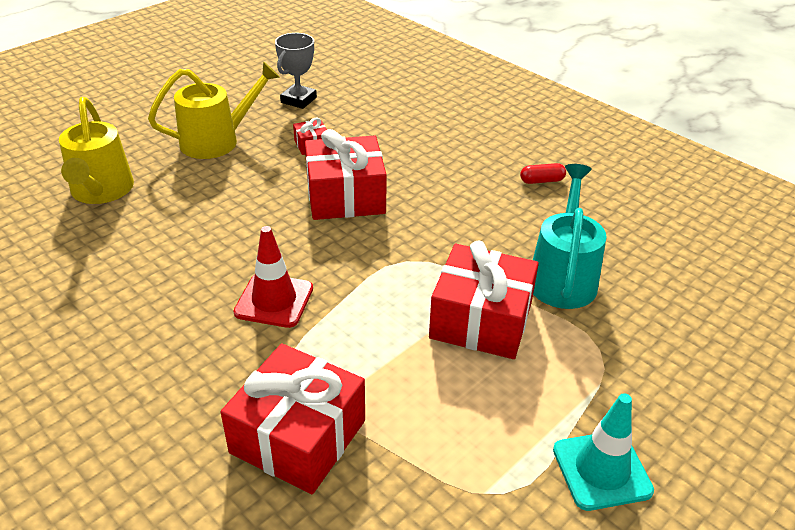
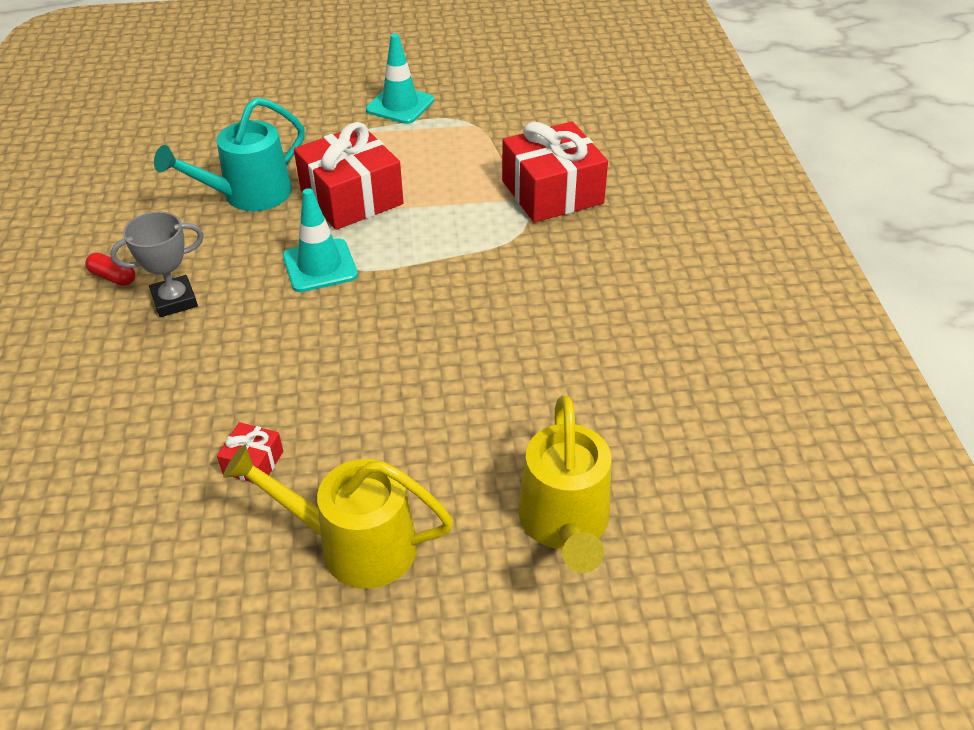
camera: 140 degrees left, 5 degrees up
yellow watering can [59,97,134,204] -> yellow watering can turned 150 degrees clockwise [518,395,611,573]
red traffic cone [234,226,313,328] -> none
grey trophy [275,33,317,109] -> grey trophy moved to [110,211,204,317]
red gift [305,129,387,220] -> none
none -> turquoise traffic cone [283,188,358,292]

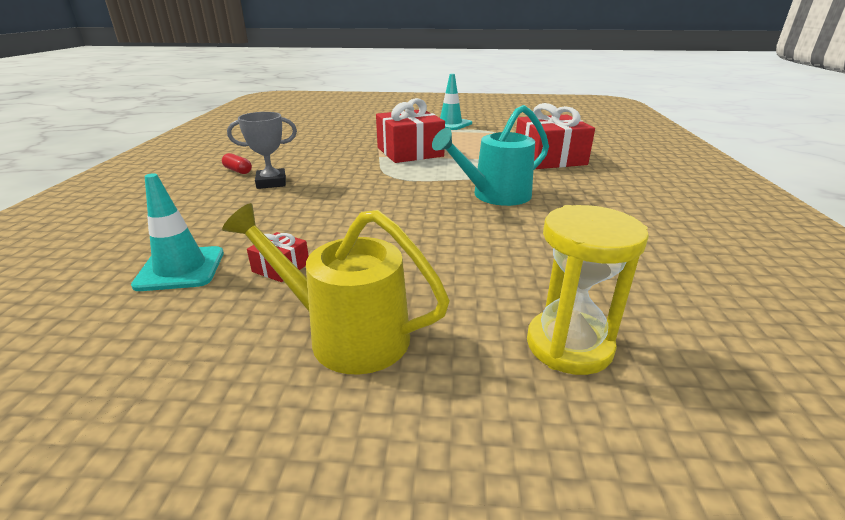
camera: 10 degrees right, 15 degrees down
turquoise watering can [154,97,305,211] -> turquoise watering can moved to [432,105,549,206]
turquoise traffic cone [283,188,358,292] -> turquoise traffic cone moved to [131,173,224,291]
yellow watering can [518,395,611,573] -> yellow hourglass [527,205,649,375]

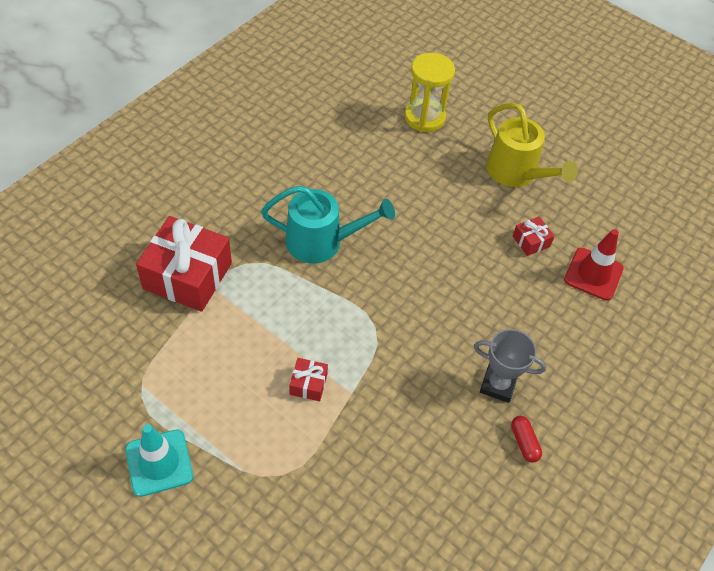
camera: 150 degrees left, 25 degrees up
turquoise traffic cone [131,173,224,291] -> red traffic cone [564,229,624,301]
red gift [376,98,445,163] -> red gift [289,358,328,401], size x0.45

